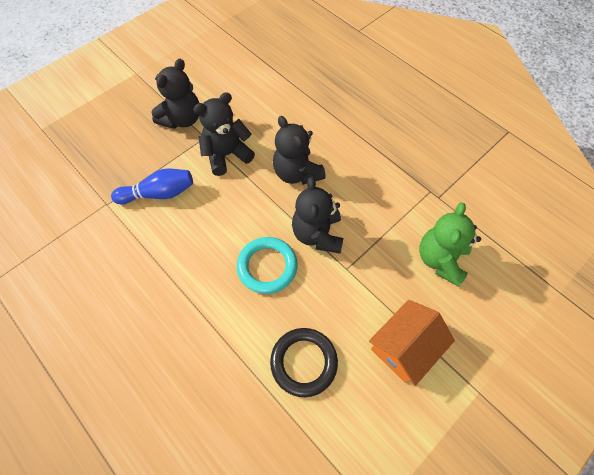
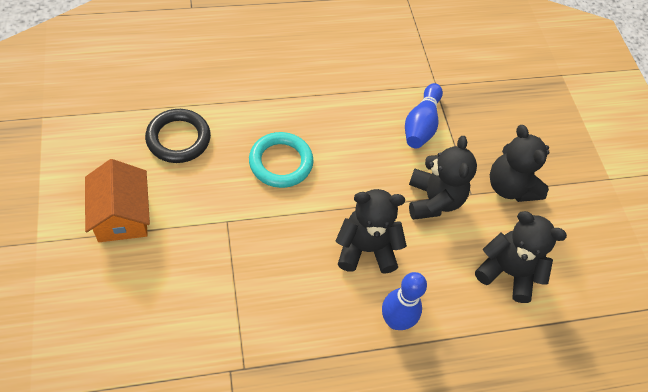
camera: 115 degrees right, 5 degrees down
black teddy bear [292,177,343,254] -> black teddy bear moved to [475,211,567,303]
green teddy bear [419,202,481,287] -> none
none -> blue bowling pin [382,272,427,330]

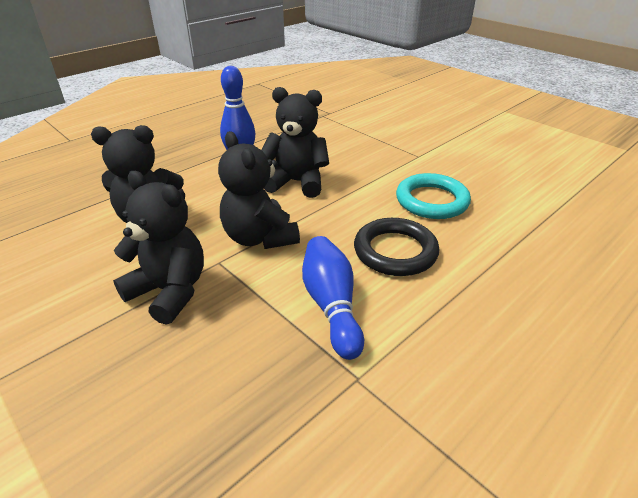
camera: 155 degrees right, 20 degrees down
orange house [85,159,150,242] -> none
black ring [145,109,211,163] -> black ring moved to [354,218,439,276]
black teddy bear [336,189,407,274] -> black teddy bear turned 135 degrees counterclockwise [261,87,329,198]

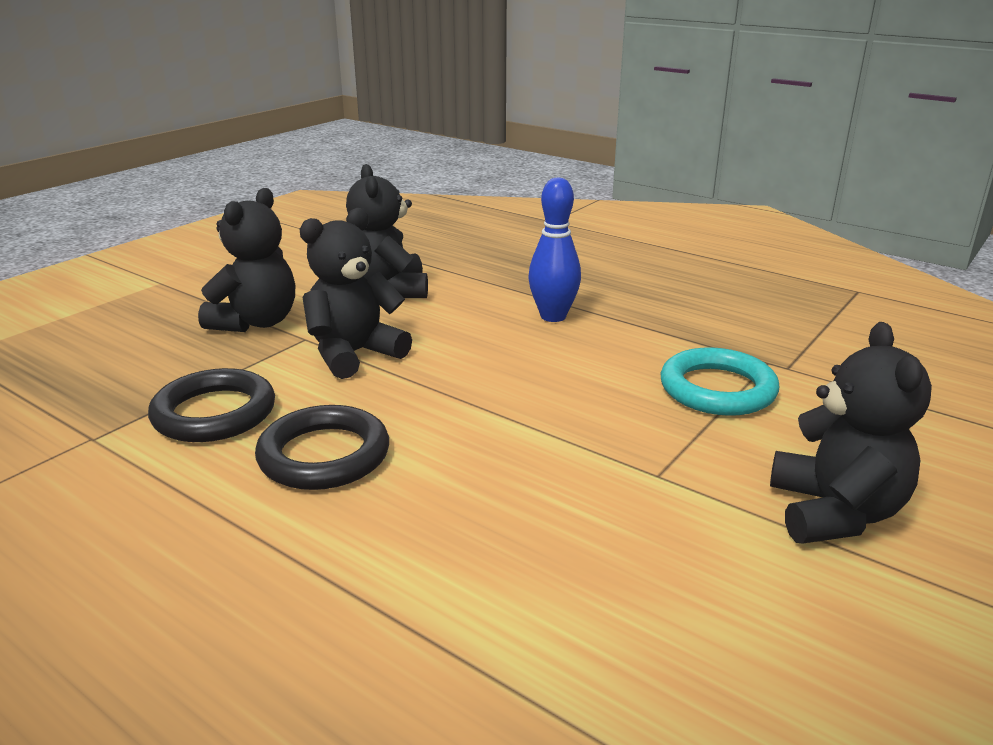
camera: 80 degrees right, 10 degrees down
black teddy bear [261,87,329,198] -> black teddy bear moved to [770,322,932,544]
blue bowling pin [302,236,364,360] -> black ring [148,368,275,442]
turquoise ring [396,173,471,219] -> turquoise ring moved to [660,347,780,416]

